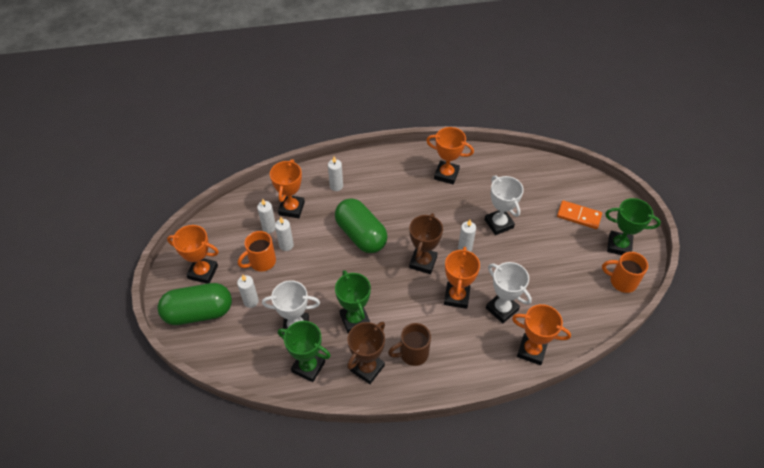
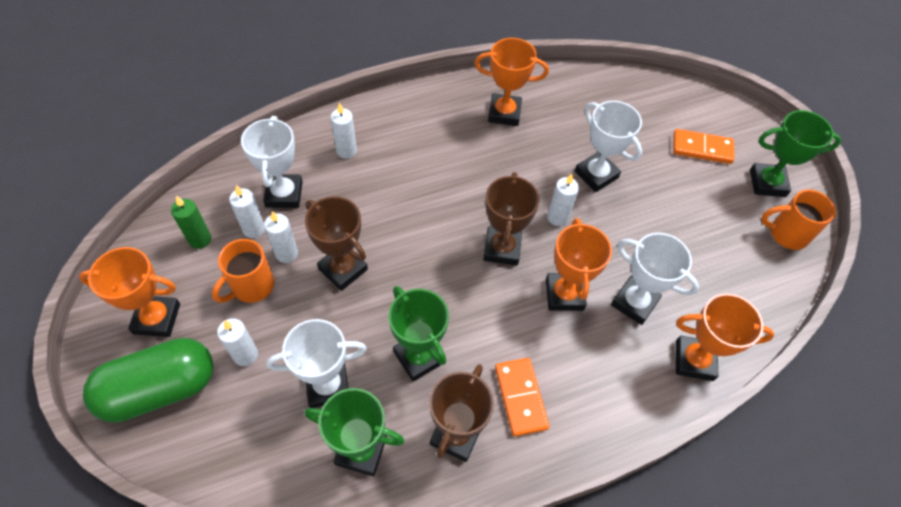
camera: 15 degrees left, 5 degrees up
orange trophy [270,159,305,218] -> white trophy [241,116,303,208]
green capsule [335,198,388,253] -> none
brown mug [388,323,431,366] -> orange domino [495,358,549,437]
none -> green candle [171,196,211,249]
none -> brown trophy [305,196,368,291]

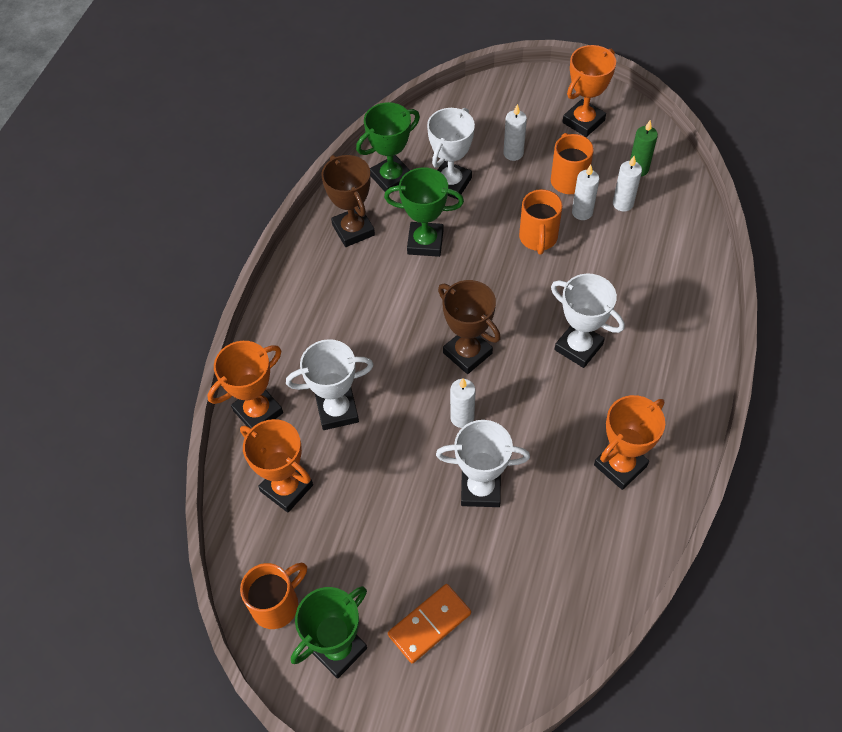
camera: 135 degrees right, 0 degrees up
green capsule [83,338,214,423] -> none
white trophy [241,116,303,208] -> white trophy moved to [551,273,625,368]
brown trophy [305,196,368,291] -> orange mug [519,189,563,255]
white candle [331,103,357,158] -> none
orange domino [495,358,549,437] -> none
orange trophy [546,218,612,311] -> orange trophy moved to [240,419,313,512]

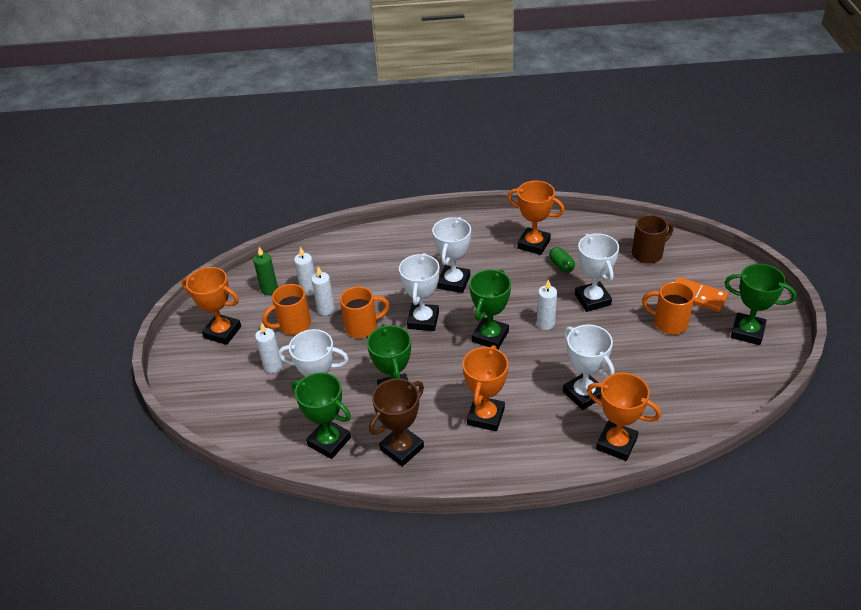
camera: 110 degrees left, 15 degrees down
orange trophy [240,419,313,512] -> orange trophy moved to [463,345,508,431]
orange mug [240,563,307,629] -> orange mug moved to [642,282,695,334]
brown trophy [438,280,501,374] -> green trophy [469,269,511,349]
none -> white trophy [399,253,440,331]
none -> green capsule [549,247,575,273]
none -> brown mug [632,215,673,264]

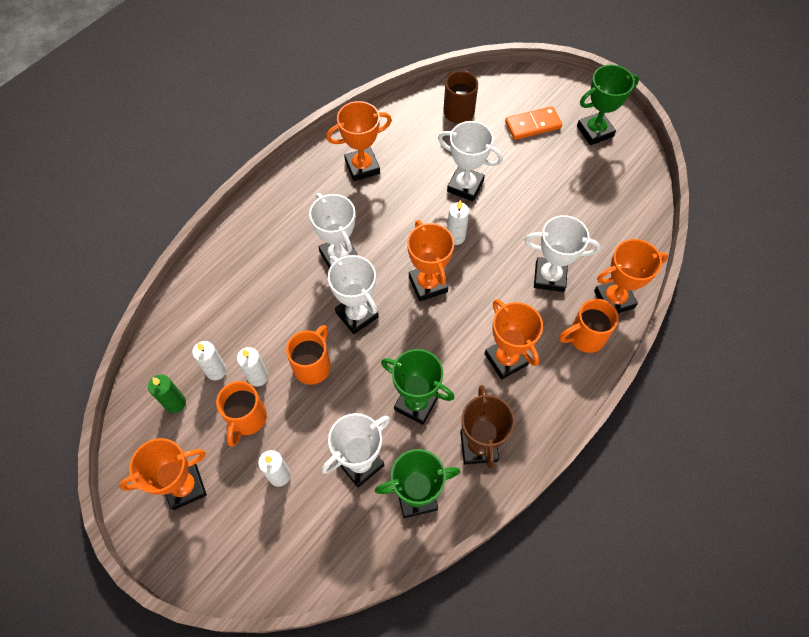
camera: 50 degrees left, 20 degrees up
green trophy [469,269,511,349] -> orange trophy [407,220,454,301]
green capsule [549,247,575,273] -> none
orange mug [642,282,695,334] -> orange mug moved to [559,299,619,353]

